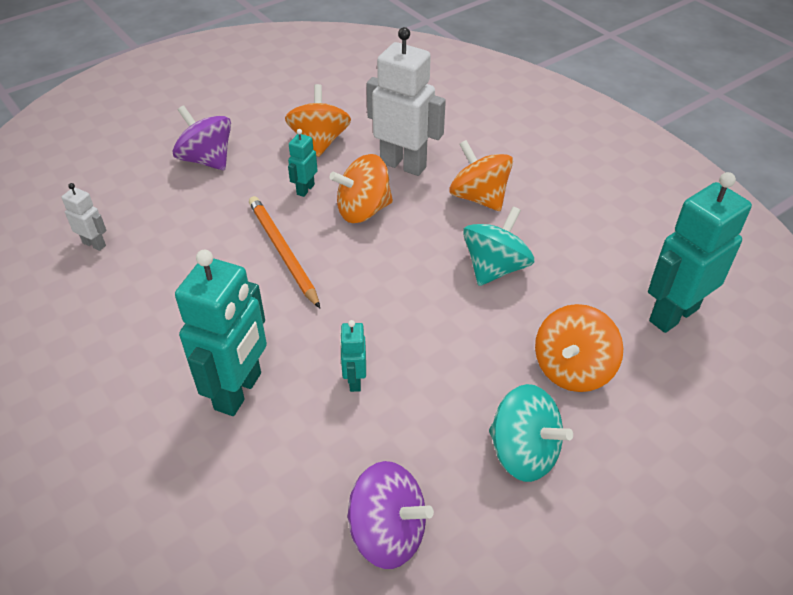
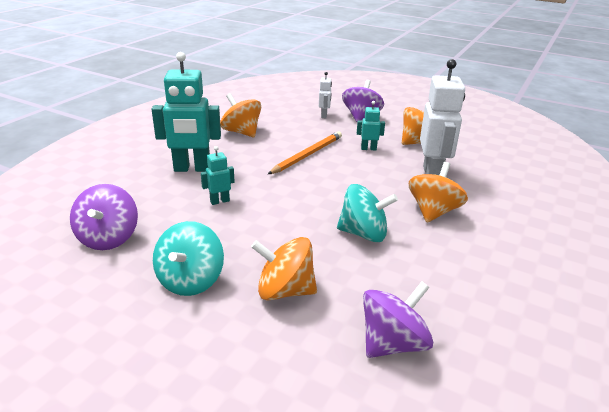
camera: 65 degrees right, 15 degrees down
white robot [62,183,107,251] -> white robot moved to [319,72,332,118]
orange spinning top [330,154,393,223] -> orange spinning top moved to [220,93,261,137]
turquoise robot [648,172,752,333] -> purple spinning top [363,281,433,358]

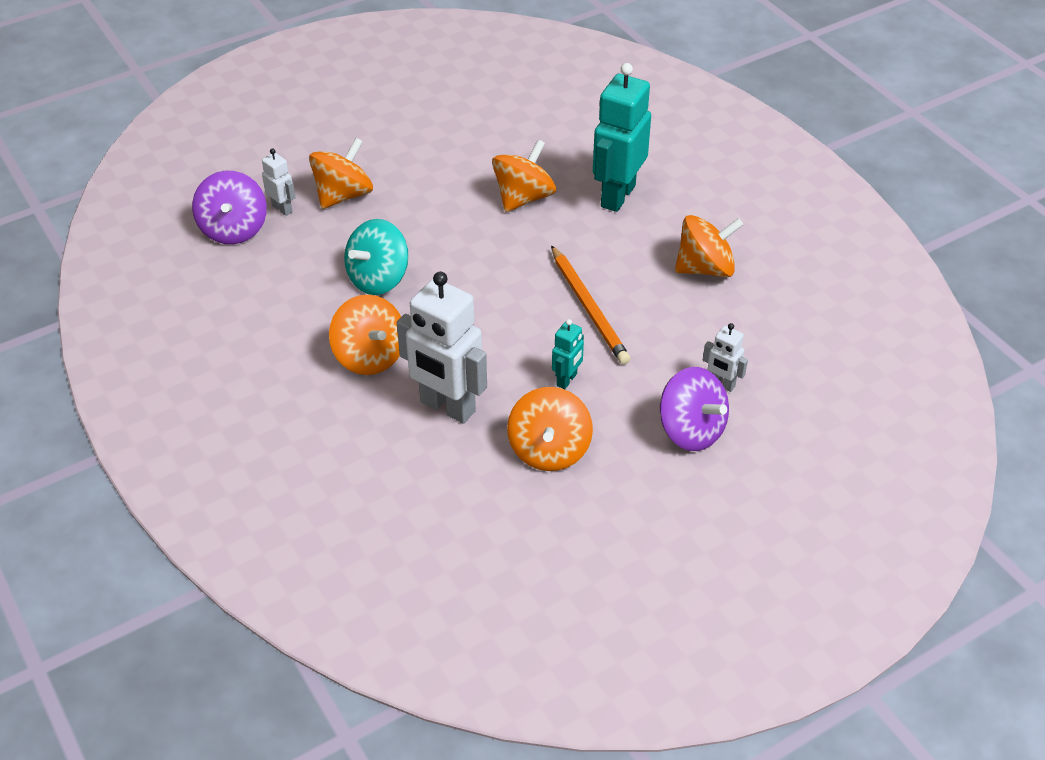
camera: 120 degrees right, 15 degrees up
purple spinning top [70,184,138,250] -> none
turquoise spinning top [153,221,224,296] -> none
turquoise robot [201,146,235,205] -> orange spinning top [492,139,556,212]
none -> white robot [262,149,295,216]

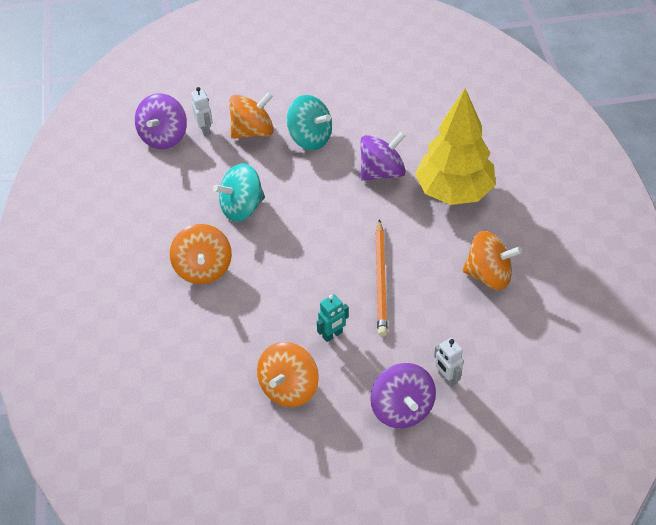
camera: 25 degrees right, 5 degrees up
white robot [397,272,487,424] -> none
orange spinning top [492,139,556,212] -> purple spinning top [360,132,406,181]
turquoise robot [593,63,651,212] -> yellow tree [415,89,496,205]
none -> turquoise spinning top [287,95,332,150]

